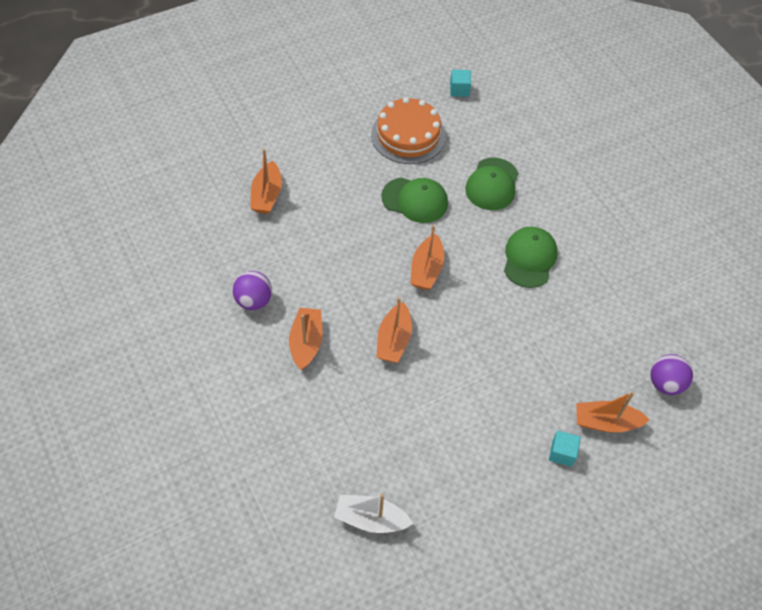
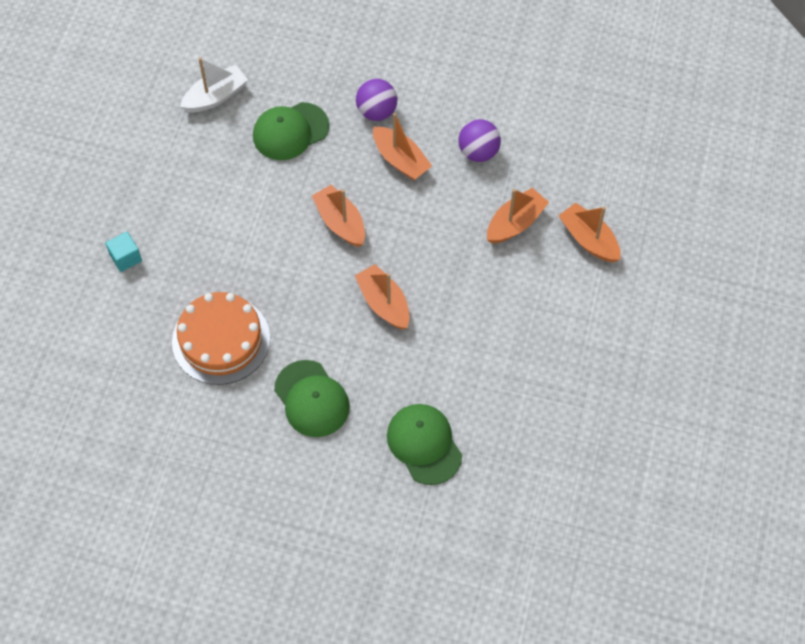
camera: 135 degrees right, 5 degrees up
orange cake [371,97,446,164] -> orange cake moved to [172,292,270,385]
green cap [381,177,448,223] -> green cap moved to [253,102,329,160]
turquoise cube [450,70,471,97] -> none
orange boat [576,391,650,432] -> orange boat moved to [487,188,549,244]
purple ball [651,354,693,395] -> purple ball moved to [356,79,397,121]

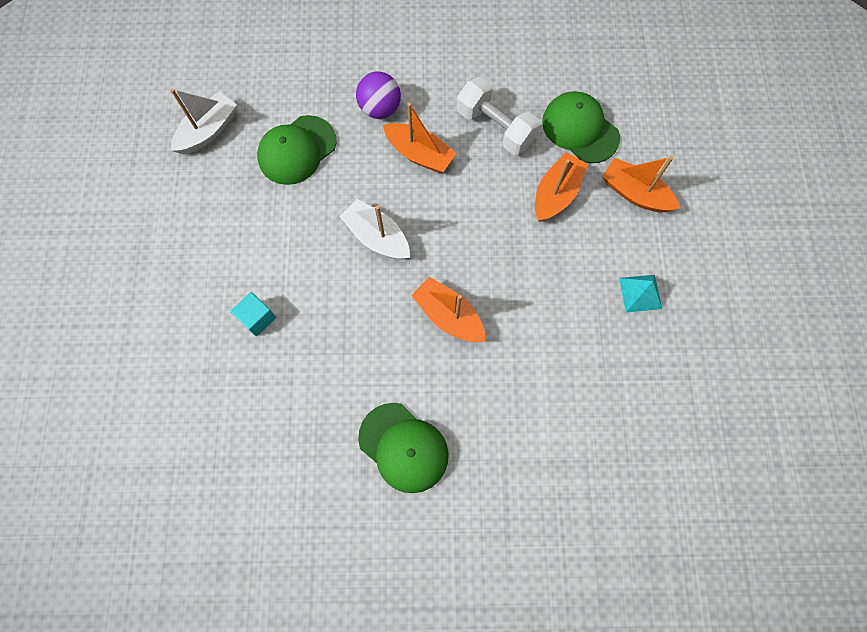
camera: 15 degrees left, 10 degrees up
turquoise cube [105,232,142,272] -> turquoise cube moved to [230,292,276,336]
orange cake [172,292,270,385] -> none
orange boat [312,185,365,247] -> white boat [339,199,410,259]
green cap [387,404,462,485] -> green cap moved to [542,91,620,163]
purple ball [458,119,501,162] -> white dumbbell [457,77,540,155]
none -> turquoise pyramid [619,275,662,313]

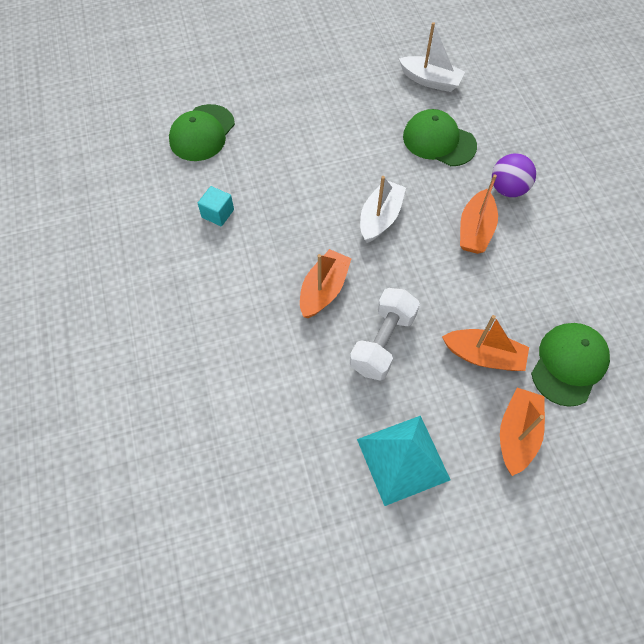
camera: 75 degrees right, 10 degrees down
turquoise cube [230,292,276,336] -> turquoise cube moved to [198,186,234,226]
green cap [358,403,449,493] -> green cap moved to [169,104,235,161]
white dumbbell [457,77,540,155] -> white dumbbell moved to [350,288,420,381]
turquoise pyramid [619,275,662,313] -> turquoise pyramid [357,416,451,506], size x1.78

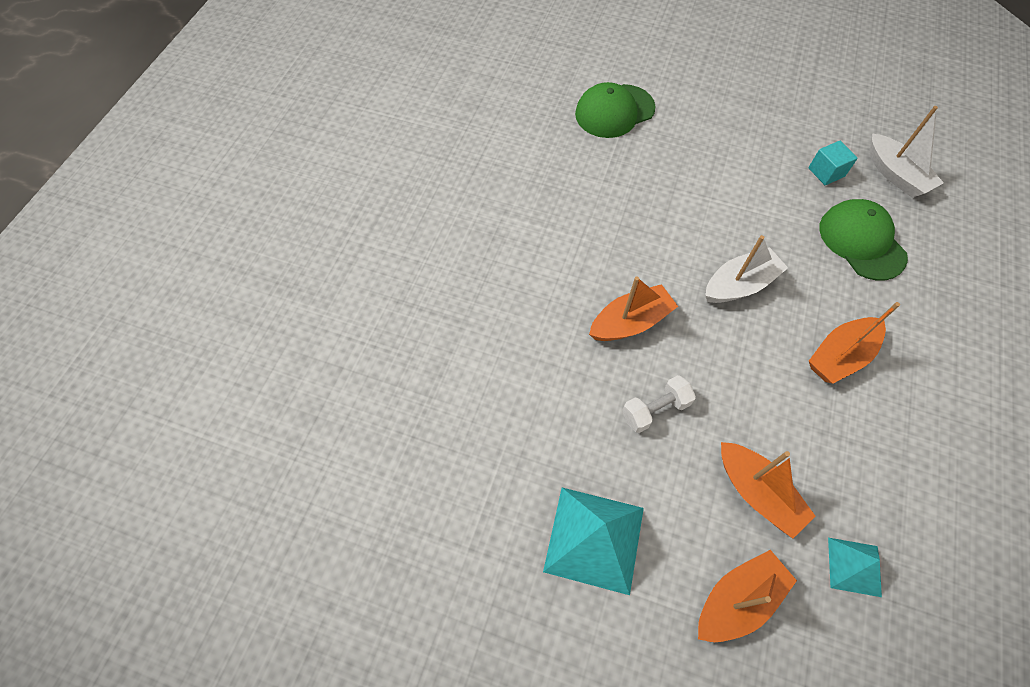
camera: 35 degrees right, 0 degrees up
turquoise cube [198,186,234,226] -> turquoise cube moved to [808,141,858,185]
white dumbbell [350,288,420,381] -> white dumbbell [622,375,696,433], size x0.64
purple ball [492,153,536,197] -> none
green cap [531,323,610,407] -> turquoise pyramid [828,538,882,597]

